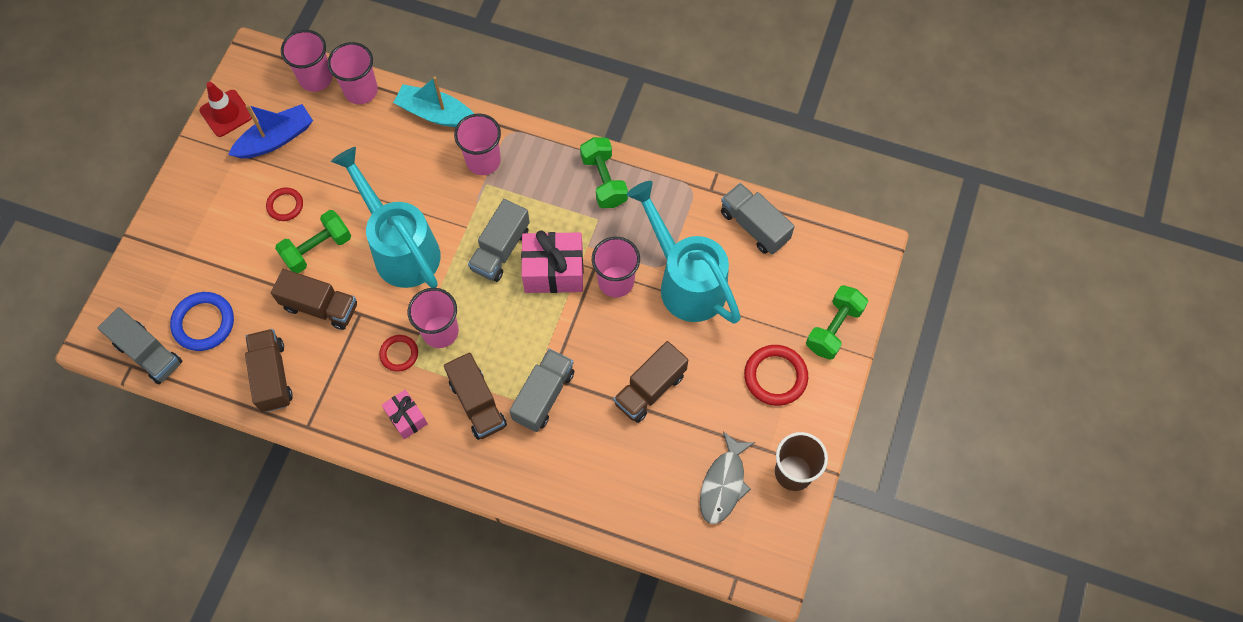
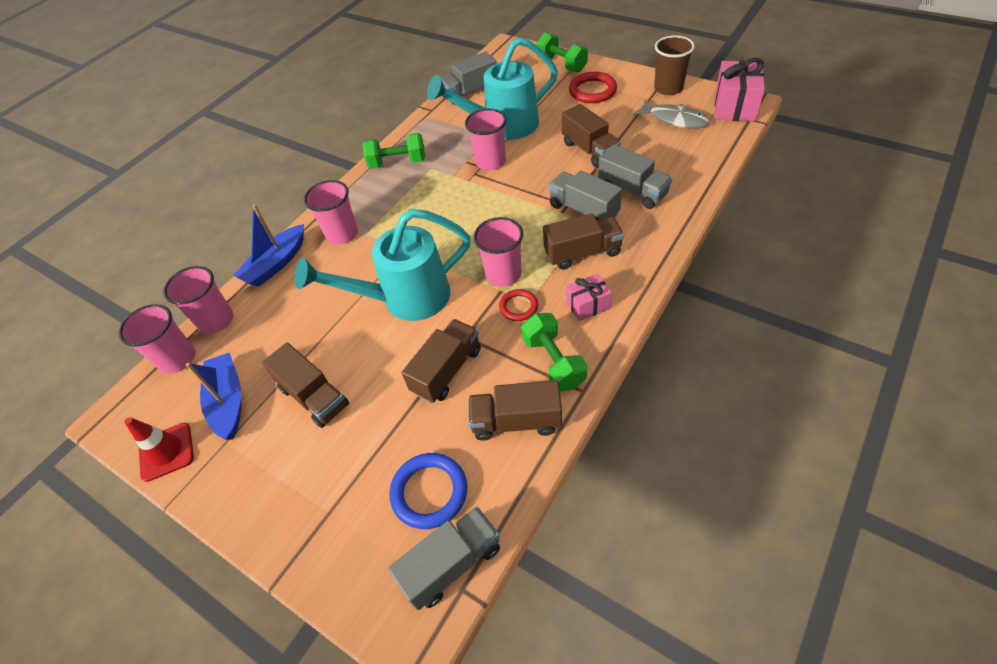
camera: 70 degrees left, 15 degrees down
red ring [266,187,303,221] -> brown truck [262,343,349,428]
green dumbbell [275,210,351,273] -> green dumbbell moved to [521,313,587,391]
turquoise boat [393,76,474,127] -> blue boat [233,204,304,287]
grey truck [468,199,530,282] -> grey truck moved to [598,144,672,209]
pink gift [521,230,584,293] -> pink gift moved to [715,58,765,121]

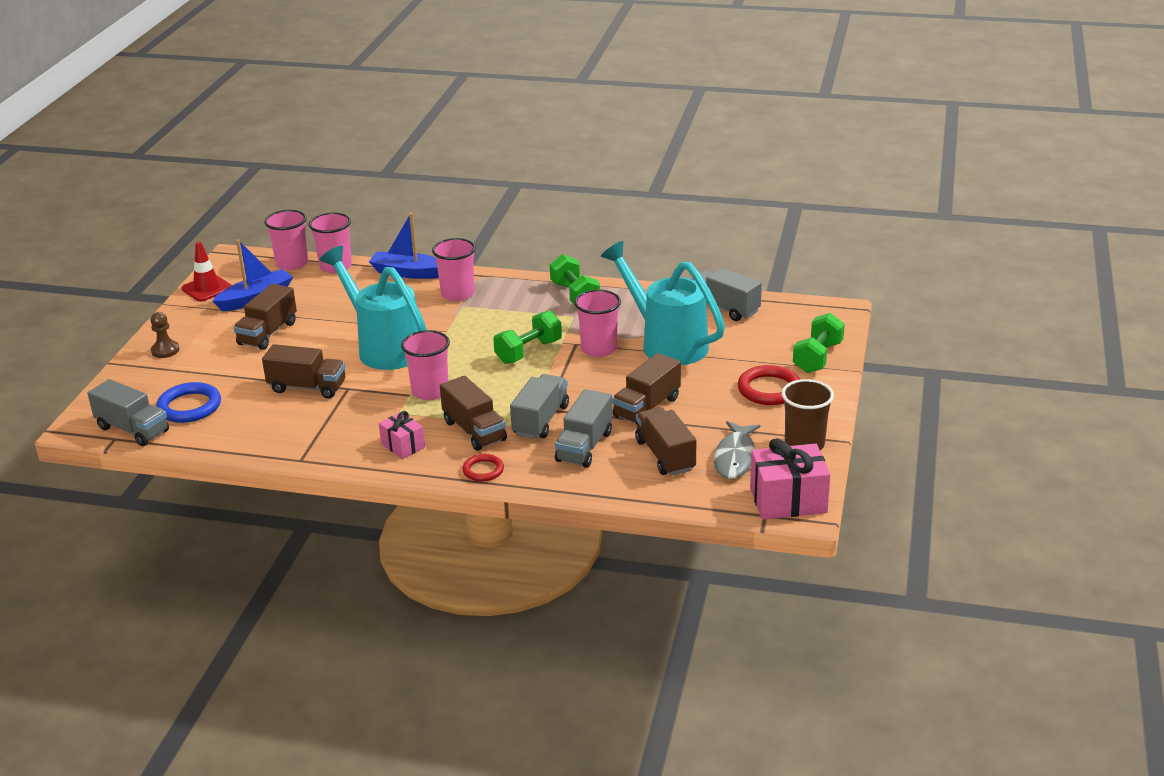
camera: 65 degrees right, 20 degrees down
brown truck [468,380,562,441] -> brown truck moved to [635,407,696,476]
red ring [499,289,538,321] -> red ring moved to [462,454,504,482]
green dumbbell [521,313,587,391] -> green dumbbell moved to [493,311,562,364]
none -> brown pawn [150,312,179,358]

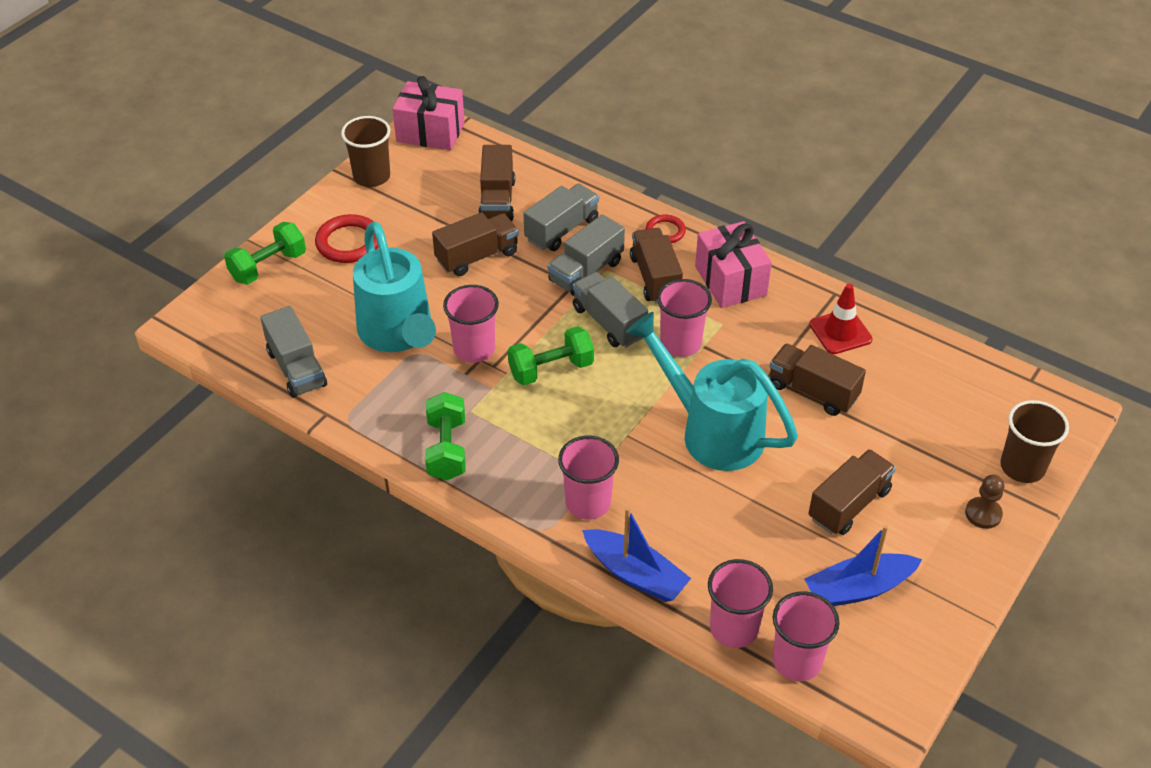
camera: 160 degrees left, 15 degrees up
grey truck [88,379,169,446] -> grey truck moved to [573,272,648,348]
blue ring [156,382,221,423] -> none
red traffic cone [181,242,232,302] -> red traffic cone moved to [809,283,873,354]
turquoise watering can [320,246,427,370] -> turquoise watering can turned 150 degrees clockwise [626,312,798,471]
pink gift [379,411,425,459] -> pink gift [695,221,772,308], size x1.73
grey fish [714,421,760,479] -> none
none -> brown cup [1000,400,1069,483]

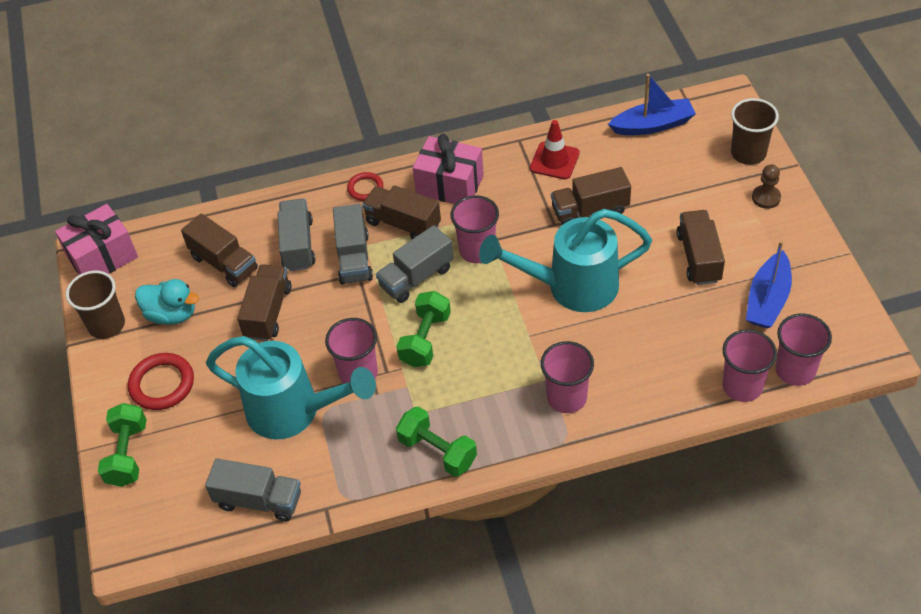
camera: 45 degrees left, 5 degrees up
grey truck [573,272,648,348] -> grey truck turned 45 degrees counterclockwise [376,225,454,303]
blue boat [582,507,691,602] -> blue boat moved to [608,74,696,135]
none -> turquoise duck [135,279,199,325]

